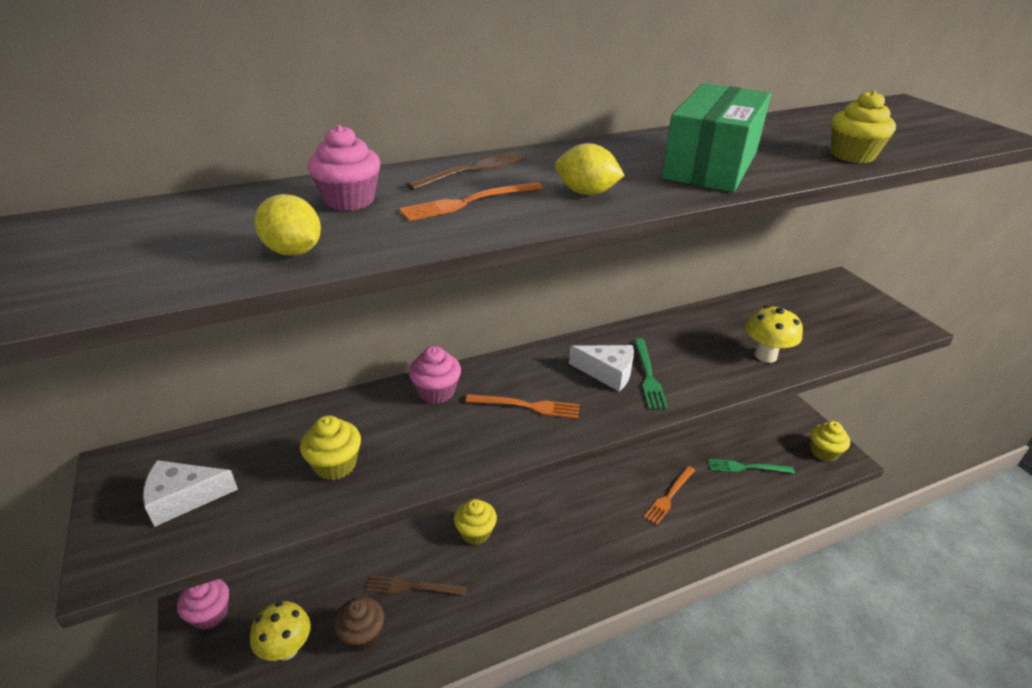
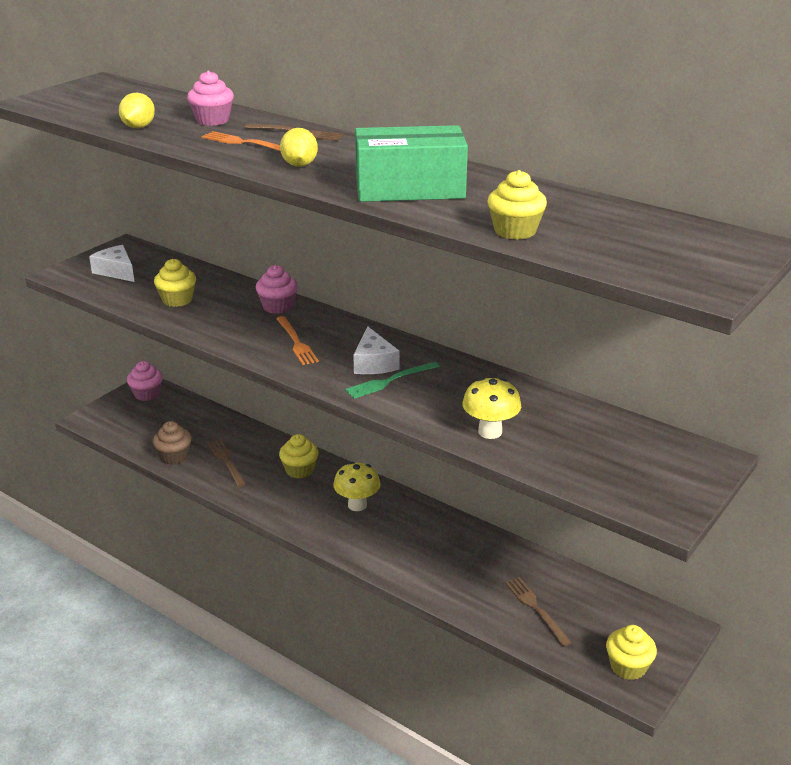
camera: 60 degrees right, 5 degrees down
yellow mushroom [250,601,311,661] -> yellow mushroom moved to [333,462,381,511]
orange fork [644,466,695,525] -> none
green fork [709,459,795,473] -> brown fork [505,577,572,646]

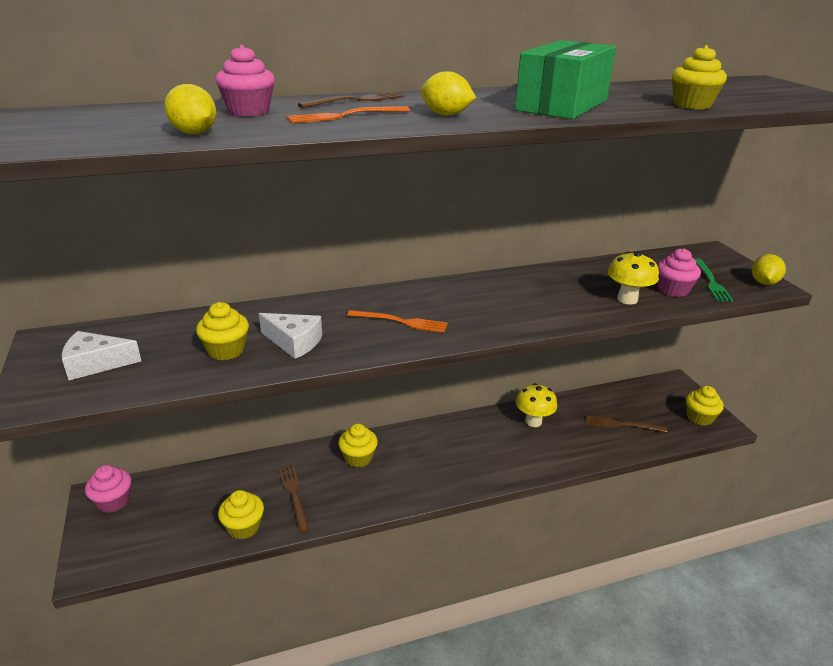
camera: 55 degrees left, 0 degrees up
brown cupcake [152,421,192,465] -> yellow cupcake [218,490,264,539]
brown fork [208,439,246,487] -> brown fork turned 60 degrees clockwise [279,465,310,533]
pink cupcake [256,265,298,314] -> pink cupcake moved to [657,248,701,297]
yellow mushroom [333,462,381,511] -> yellow mushroom moved to [516,383,557,427]
green fork [345,362,440,399] -> green fork moved to [695,258,734,302]
white cheese [353,327,400,374] -> white cheese moved to [259,313,322,359]
none -> yellow lemon [752,254,786,285]

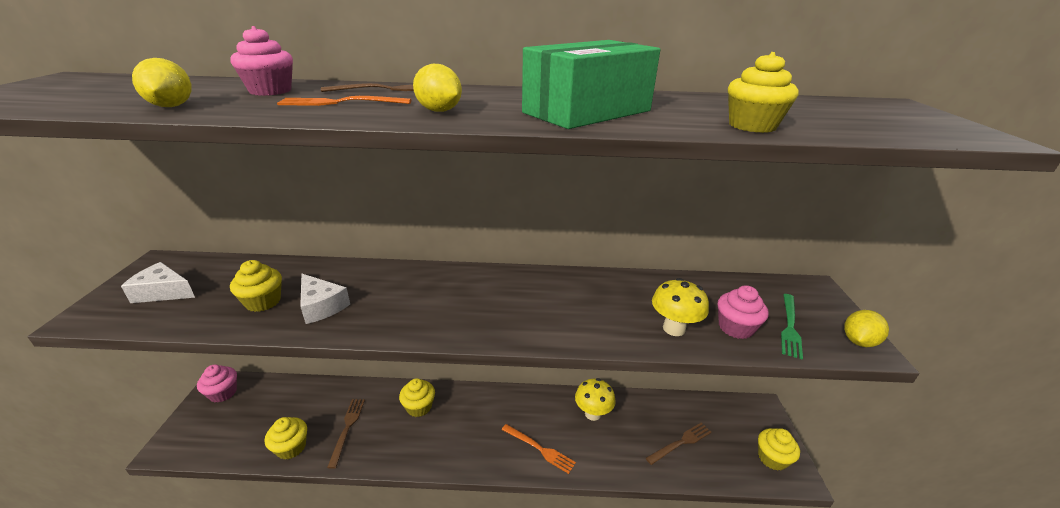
camera: 20 degrees right, 0 degrees up
orange fork [347,310,448,333] -> orange fork moved to [502,424,576,474]
brown fork [586,416,668,432] -> brown fork turned 120 degrees clockwise [646,422,712,465]

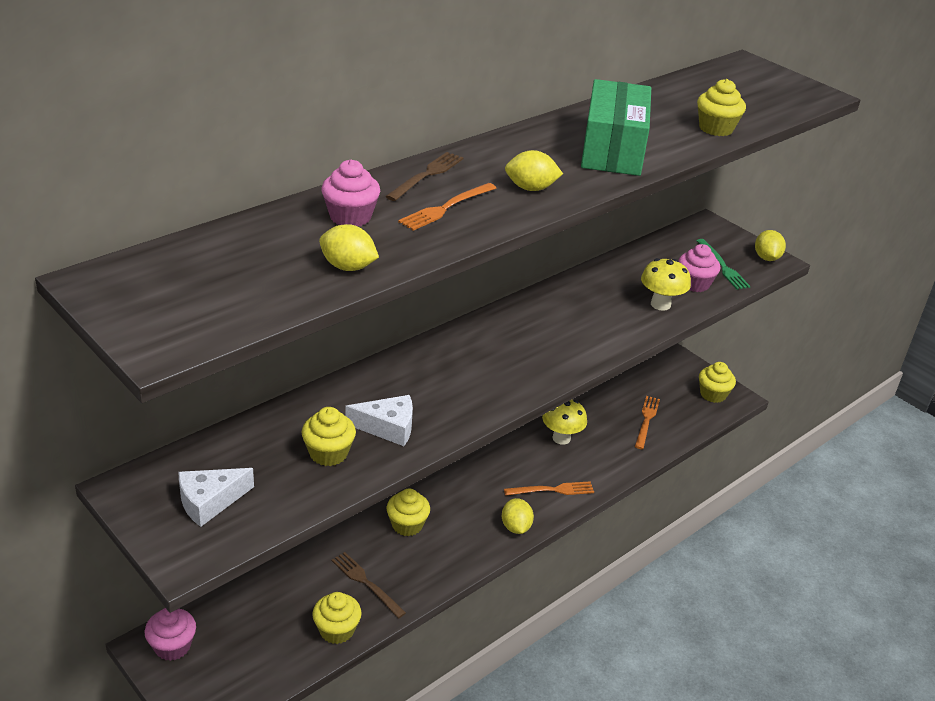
camera: 45 degrees left, 5 degrees up
brown fork [646,422,712,465] -> orange fork [635,396,660,449]
none -> yellow lemon [502,498,534,534]

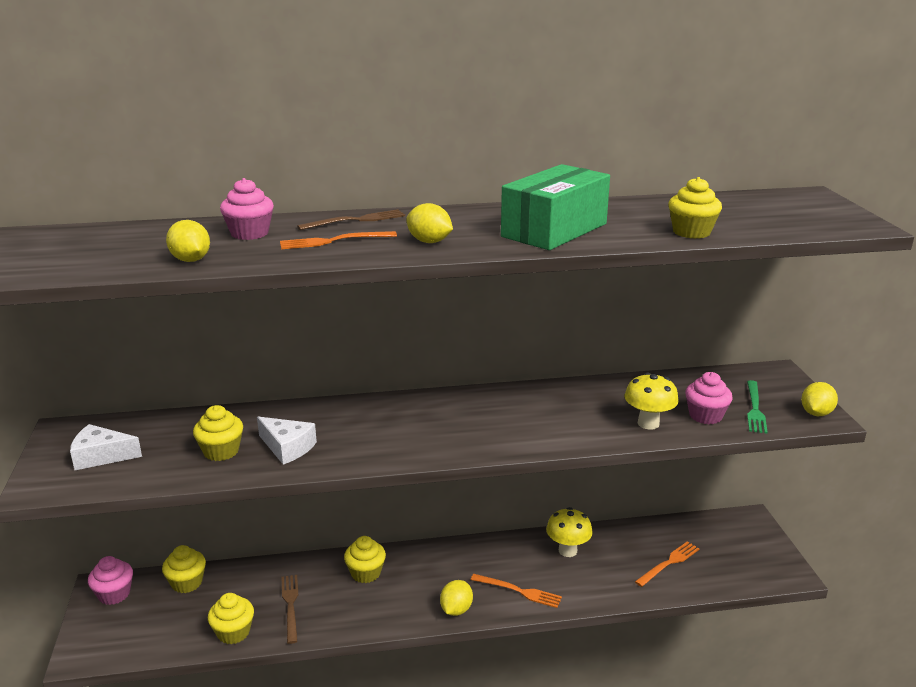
camera: 35 degrees right, 10 degrees down
yellow cupcake [699,362,736,403] -> yellow cupcake moved to [162,545,206,593]

